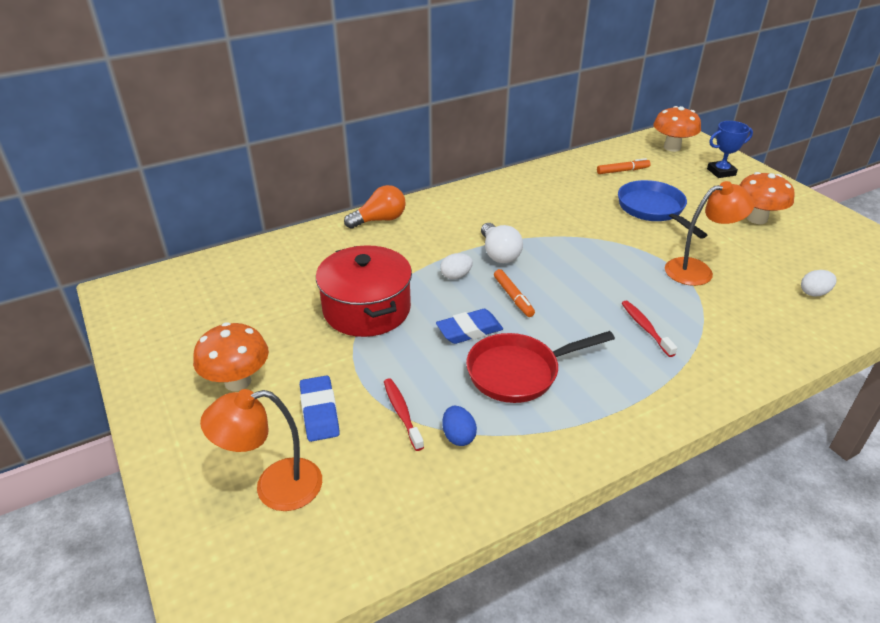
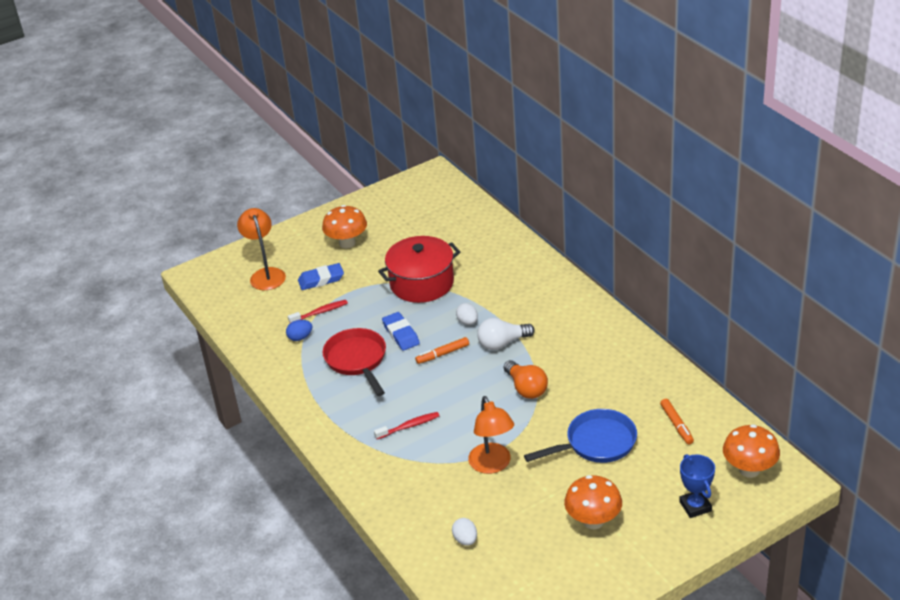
camera: 90 degrees right, 0 degrees up
orange light bulb [344,185,406,229] -> orange light bulb moved to [504,360,548,399]

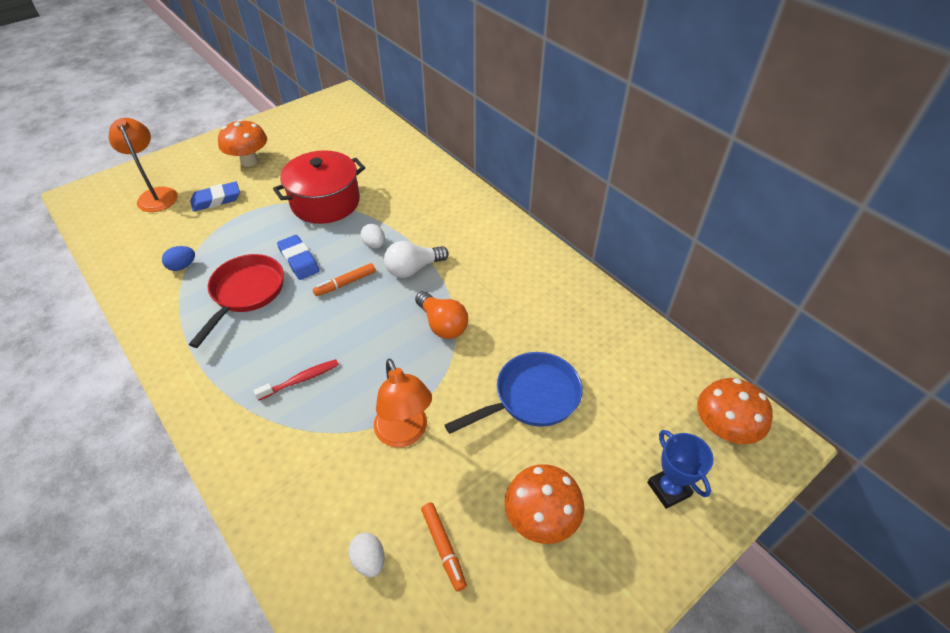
camera: 10 degrees left, 10 degrees up
red toothbrush [288,300,348,323] -> none
red pan [323,328,386,396] -> red pan turned 45 degrees clockwise [189,254,284,348]
orange marker [660,399,694,444] -> orange marker moved to [421,503,467,591]

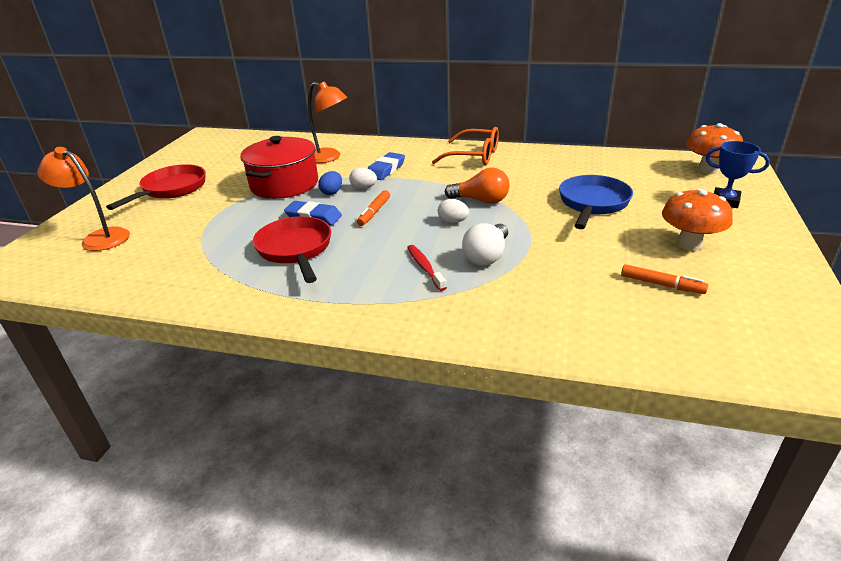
camera: 35 degrees left, 15 degrees down
blue egg [162,246,195,271] -> blue egg moved to [318,171,342,195]
blue eraser [190,182,240,212] -> blue eraser moved to [368,152,405,180]
orange mushroom [218,119,267,167] -> red pan [106,164,206,210]
red toothbrush [254,359,339,401] -> red toothbrush turned 45 degrees counterclockwise [407,245,447,291]
white egg [348,533,384,577] -> white egg moved to [438,199,469,223]
orange lamp [374,359,432,447] -> orange lamp moved to [308,81,348,163]
white light bulb [384,241,449,278] -> white light bulb moved to [462,223,508,266]
none -> orange glasses [432,127,499,165]

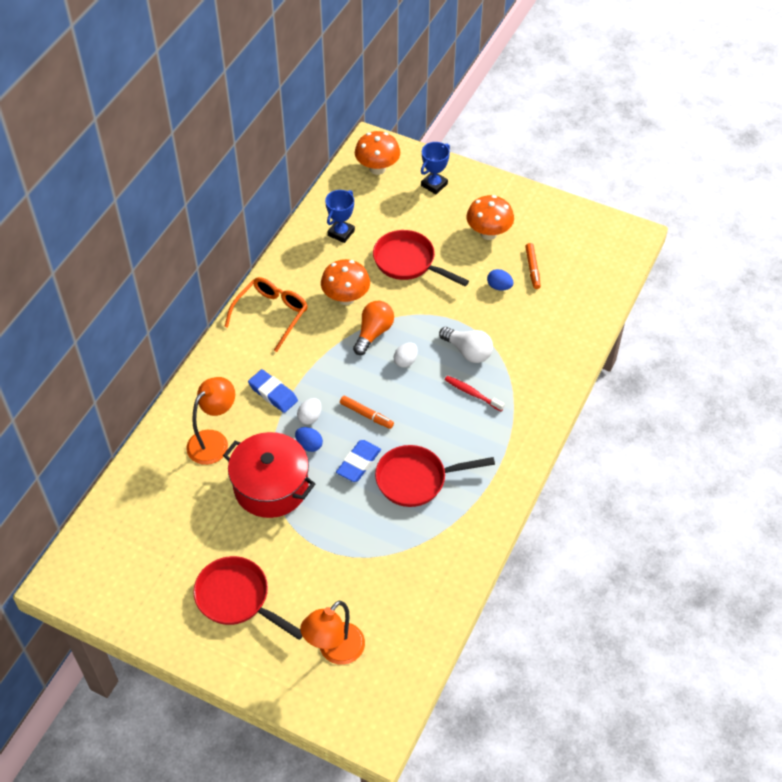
camera: 80 degrees left, 20 degrees up
red toothbrush [407,245,447,291] -> red toothbrush turned 45 degrees clockwise [445,376,505,411]
blue pan [559,175,633,229] -> red pan [373,230,469,286]
orange marker [621,264,708,294] -> orange marker turned 135 degrees clockwise [525,243,541,289]
none -> orange mushroom [321,259,370,305]
none -> blue trophy [325,190,355,243]
none -> blue egg [487,269,513,291]

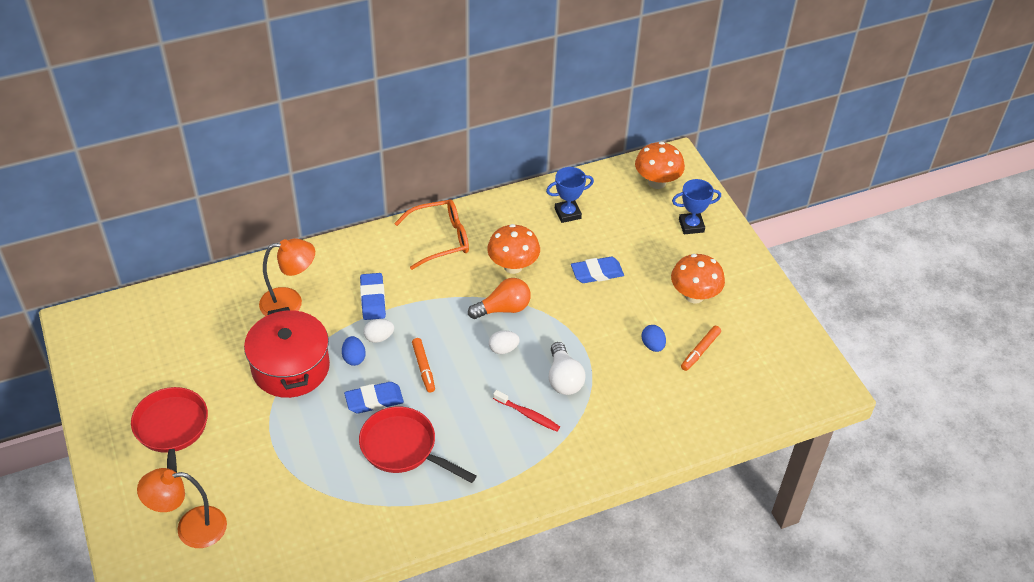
camera: 40 degrees right, 5 degrees down
red pan [373,230,469,286] -> blue eraser [571,257,624,283]
red toothbrush [445,376,505,411] -> red toothbrush turned 135 degrees clockwise [493,390,560,432]

